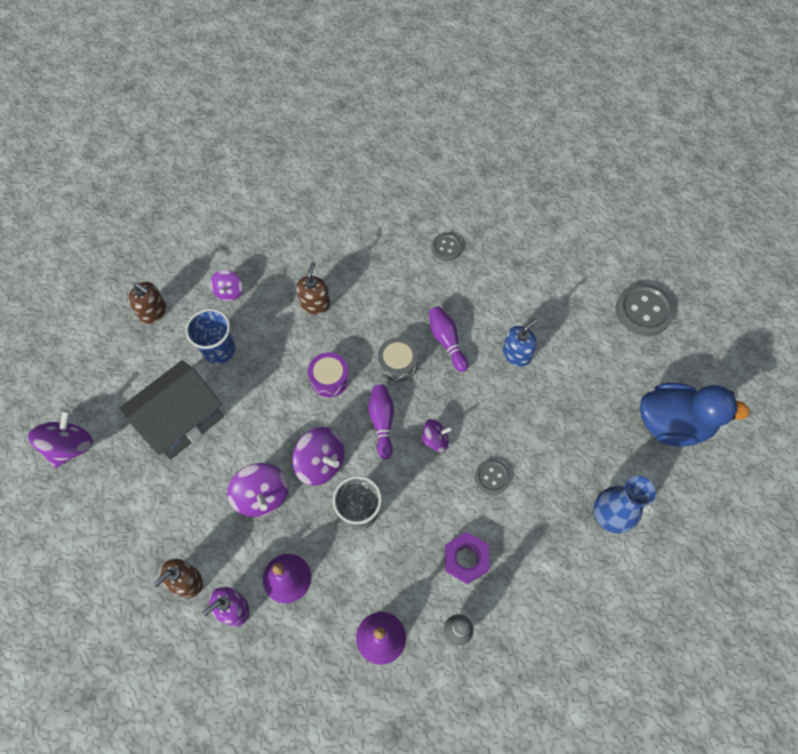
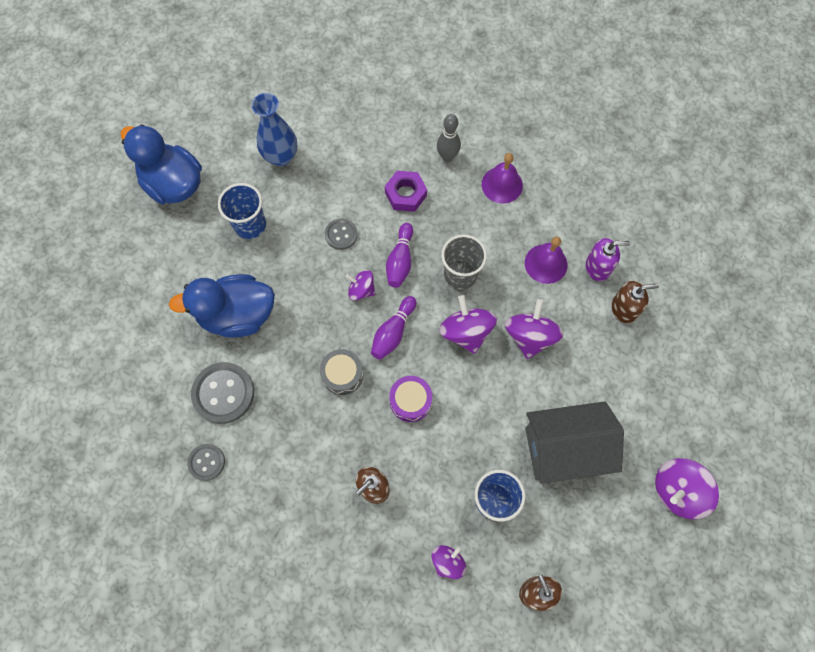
camera: 145 degrees left, 5 degrees up
purple bowling pin [429,306,468,372] -> purple bowling pin moved to [386,223,413,288]
blue soap dispenser [503,318,538,367] -> blue duck [169,274,275,338]
grey button [616,283,674,336] -> grey button moved to [191,362,254,424]
none -> blue cup [218,183,266,239]

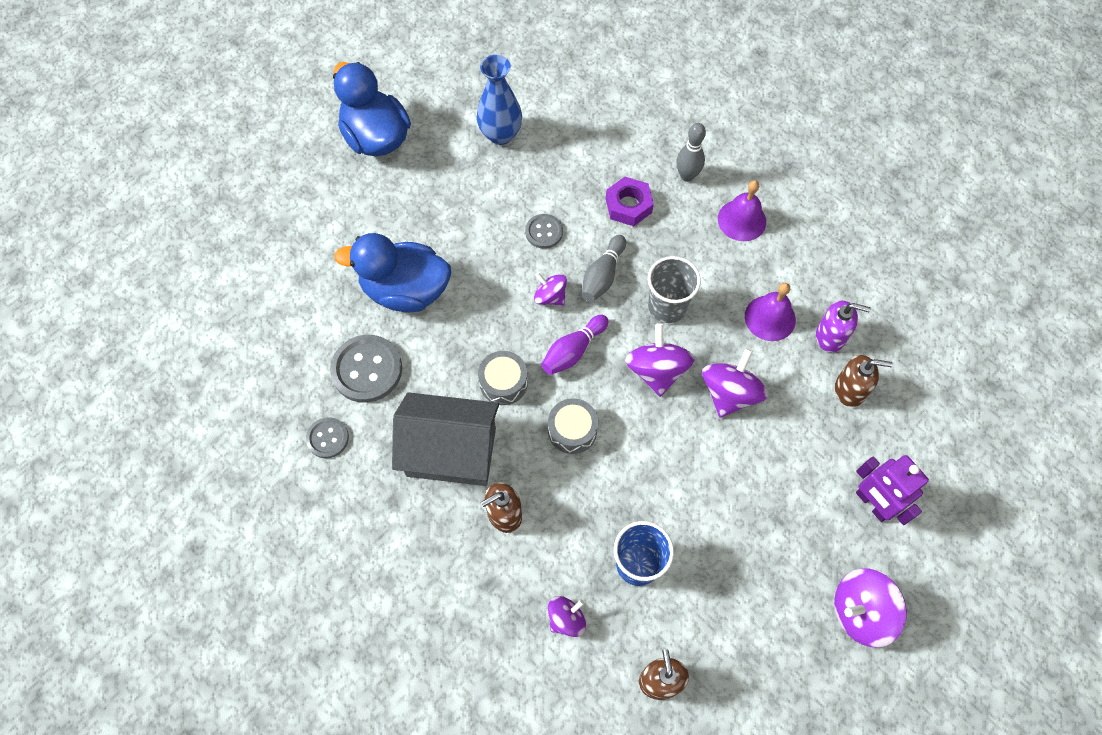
camera: 15 degrees right, 5 degrees down
blue cup [218,183,266,239] -> none
purple bowling pin [386,223,413,288] -> grey bowling pin [582,235,626,302]
purple drum [389,376,432,422] -> grey drum [548,398,598,454]
grey house [525,401,624,484] -> grey house moved to [392,392,499,486]
none -> purple robot [856,455,929,525]

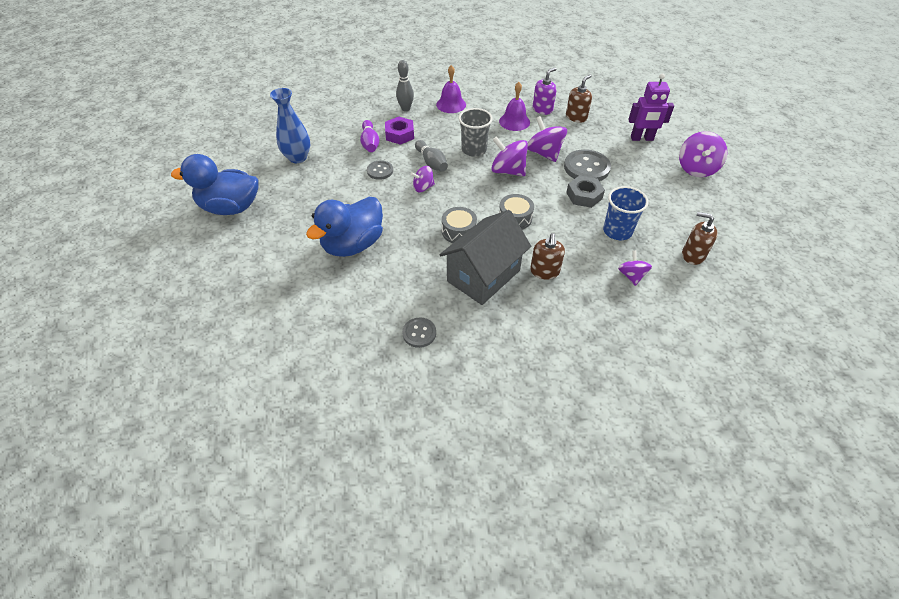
camera: 55 degrees left, 15 degrees down
grey button [330,335,402,403] -> grey button moved to [564,149,611,181]
purple bowling pin [541,315,609,375] -> purple bowling pin moved to [360,120,379,152]
none -> grey nut [566,175,605,208]

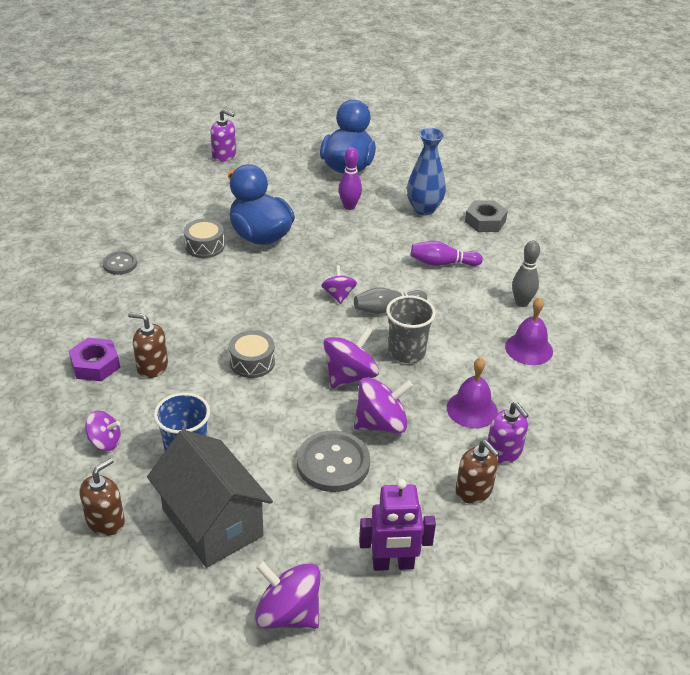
camera: 100 degrees right, 10 degrees down
grey button [367,160,393,180] -> none
purple nut [385,117,414,145] -> purple nut moved to [69,338,120,381]
grey house [439,210,531,305] -> grey house moved to [147,429,273,568]
grey drum [442,207,477,243] -> grey drum moved to [184,219,225,258]
grey nut [566,175,605,208] -> grey nut moved to [465,200,508,232]
purple robot [628,74,674,141] -> purple robot turned 105 degrees counterclockwise [359,479,436,571]
none -> purple soap dispenser [210,109,236,162]
none -> purple bowling pin [339,147,362,210]

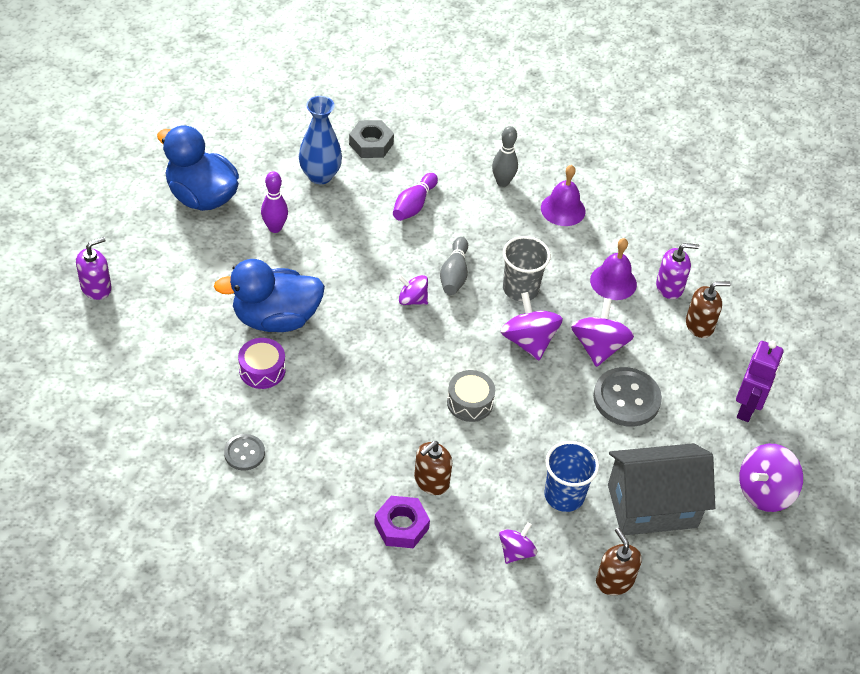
camera: 65 degrees left, 10 degrees up
grey drum [184,219,225,258] -> purple drum [238,338,285,389]

